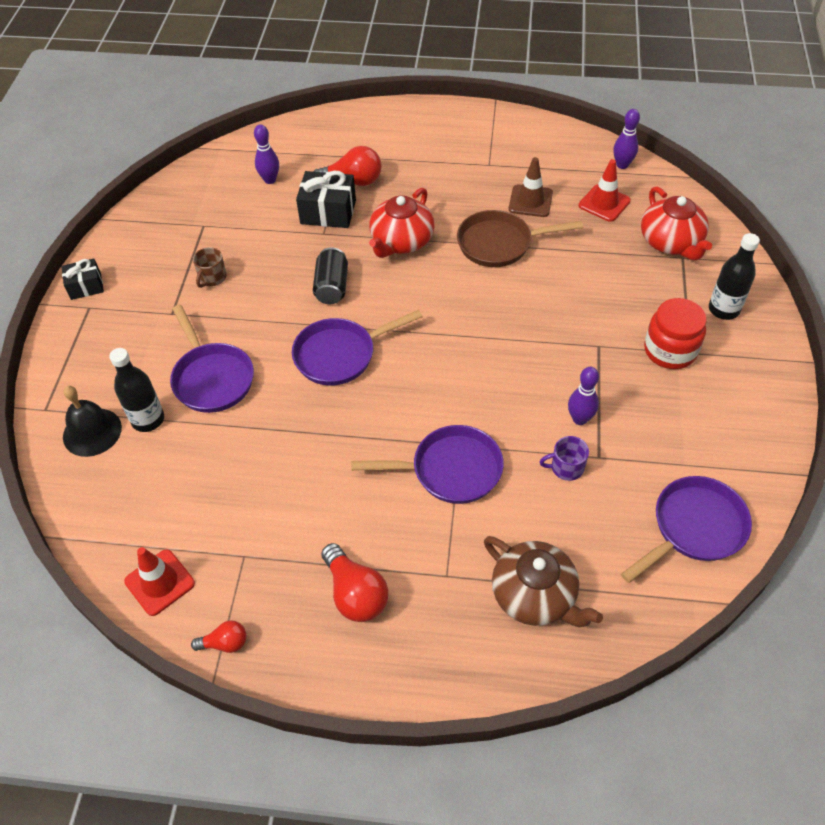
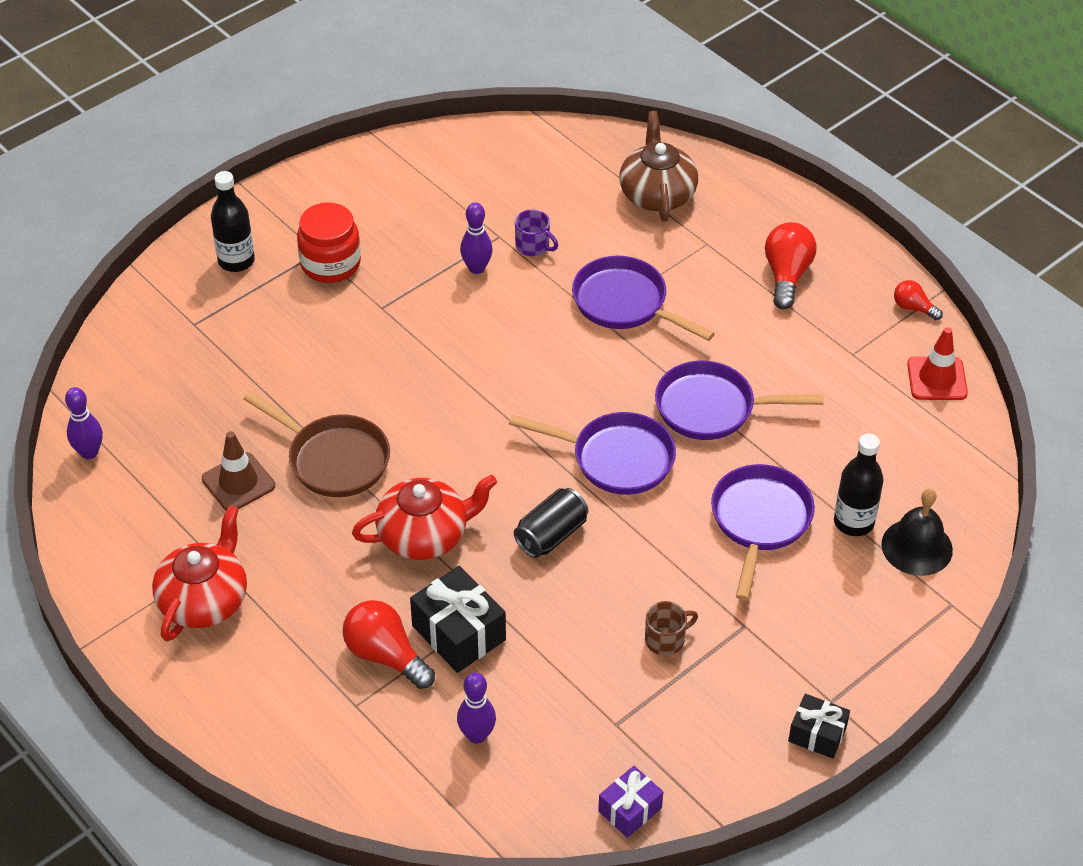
camera: 140 degrees left, 5 degrees down
red traffic cone [579,159,631,222] -> none
purple pan [621,476,752,583] -> purple pan moved to [655,361,823,440]
red teapot [641,187,712,260] -> red teapot moved to [152,505,247,641]
none -> purple gift [598,766,663,838]

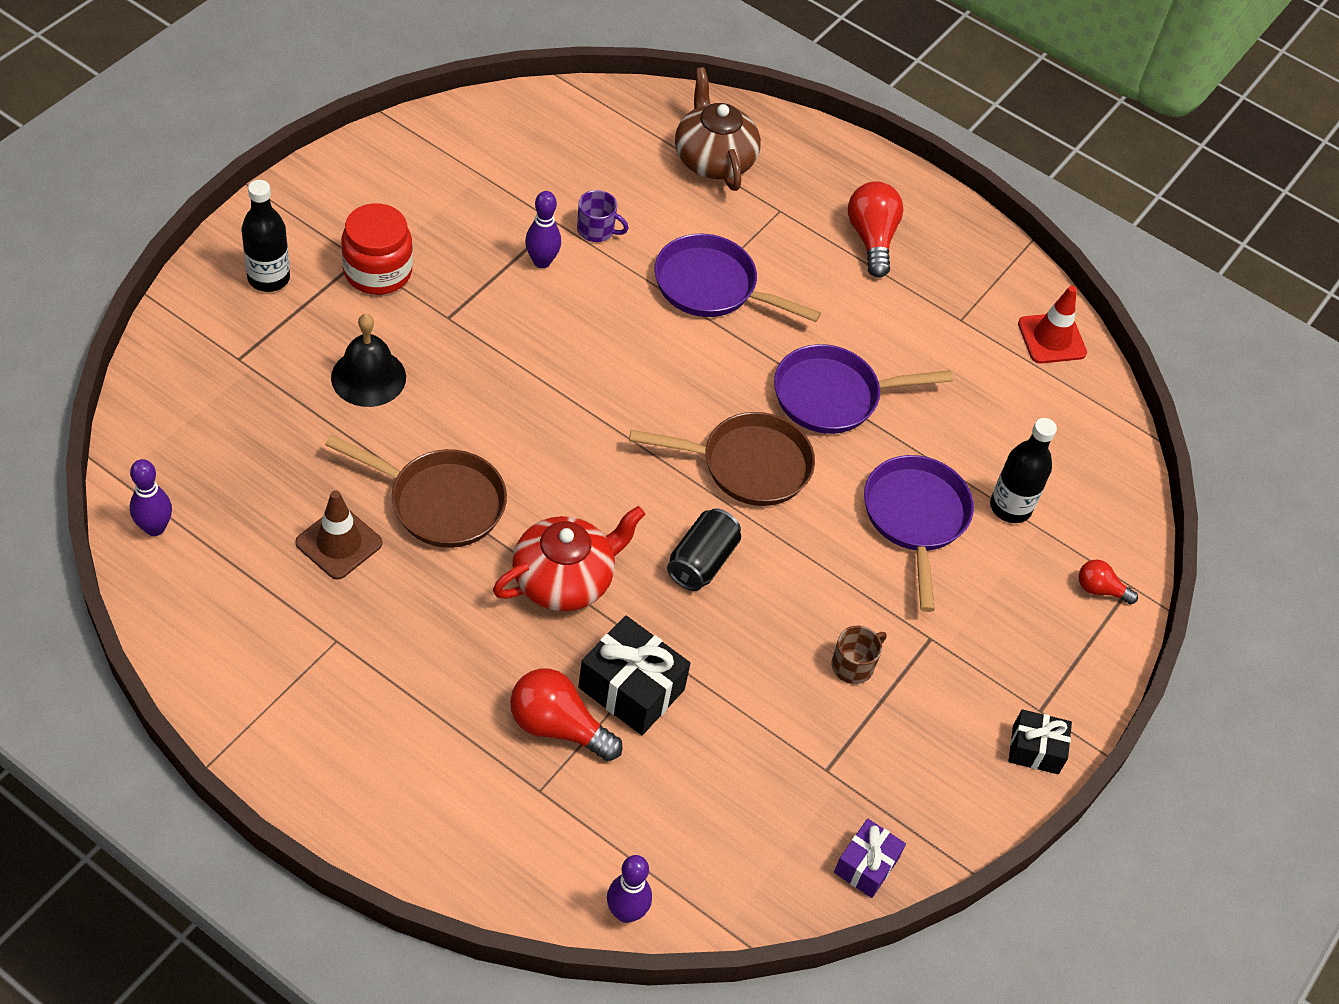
camera: 20 degrees left, 5 degrees up
red teapot [152,505,247,641] -> none
purple bowling pin [457,672,496,744] -> purple bowling pin moved to [607,855,652,923]
purple pan [509,412,676,495] -> brown pan [629,412,815,506]
black bell [881,489,953,576] -> black bell moved to [331,314,406,407]
red light bulb [894,280,943,320] -> red light bulb moved to [1079,560,1138,604]

